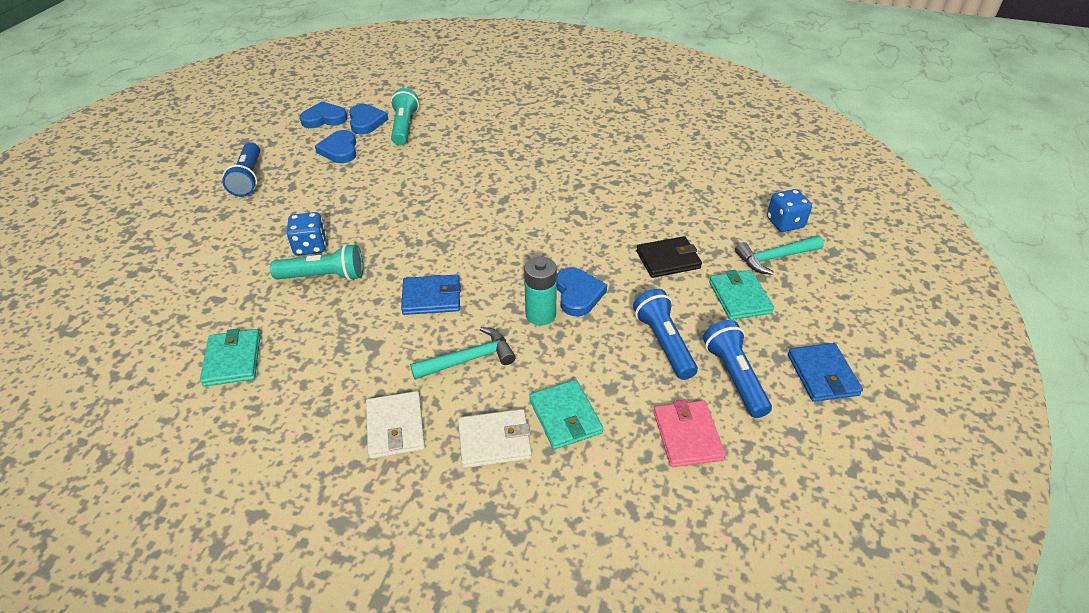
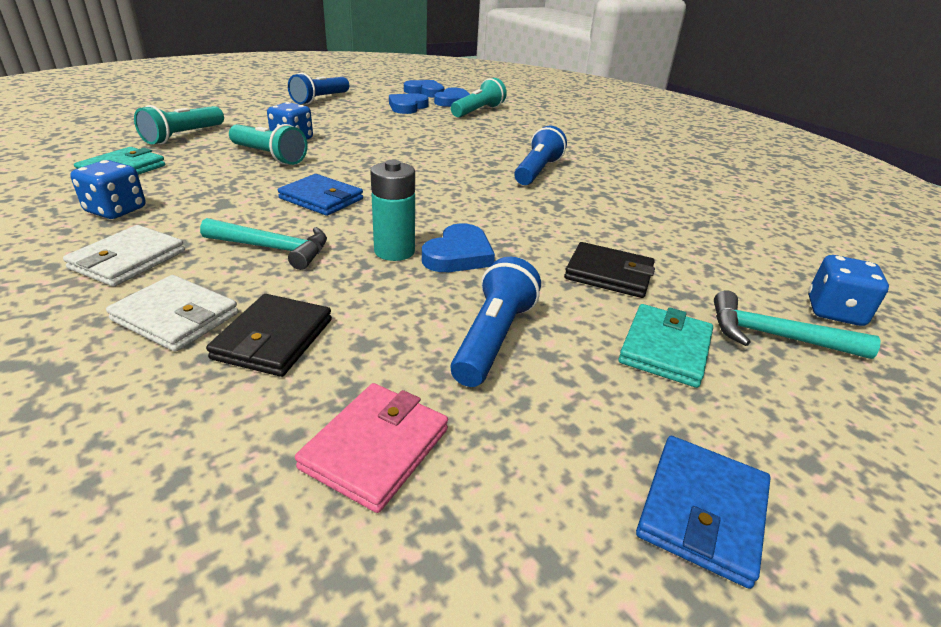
camera: 35 degrees right, 10 degrees down
turquoise wallet [529,379,603,450] -> black wallet [206,294,332,377]
blue flashlight [703,320,772,418] -> blue flashlight moved to [514,126,567,185]
none -> blue dice [70,160,145,219]
none -> turquoise flashlight [134,105,224,144]

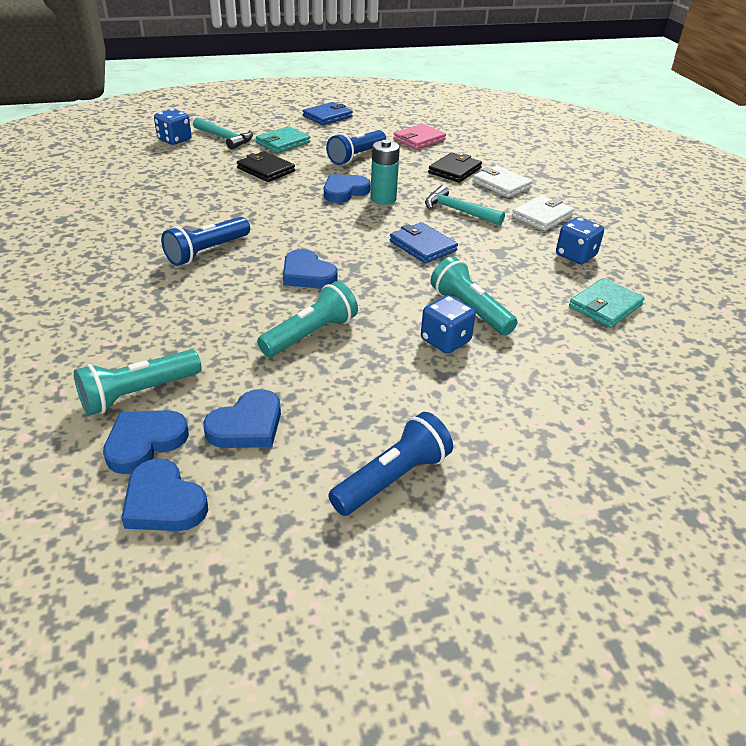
camera: 160 degrees left, 5 degrees up
turquoise flashlight [134,105,224,144] -> turquoise flashlight moved to [257,281,358,357]
none -> blue heart [283,249,338,289]

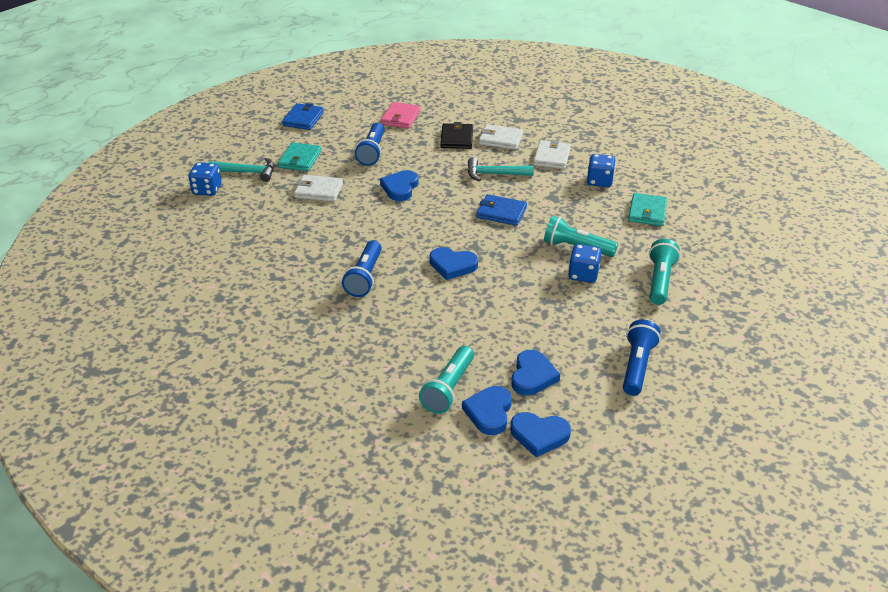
camera: 30 degrees left, 0 degrees up
black wallet [237,151,295,182] -> white wallet [294,175,343,202]
turquoise flashlight [257,281,358,357] -> turquoise flashlight moved to [649,239,680,305]
turquoise battery [370,140,400,205] -> none

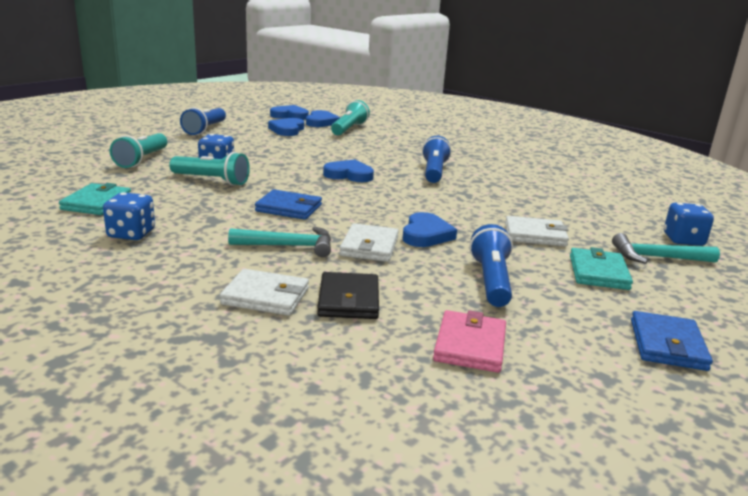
camera: 175 degrees right, 15 degrees down
white wallet [533,140,571,169] -> white wallet moved to [339,223,399,262]

